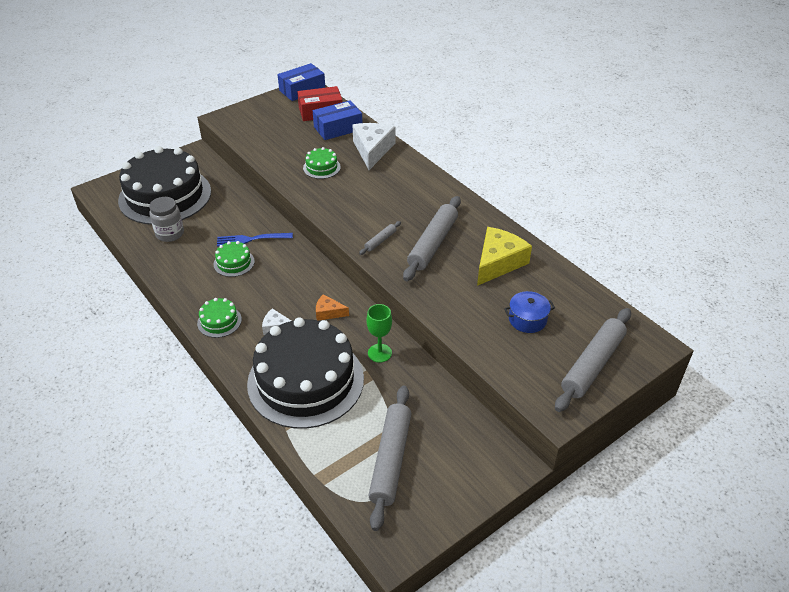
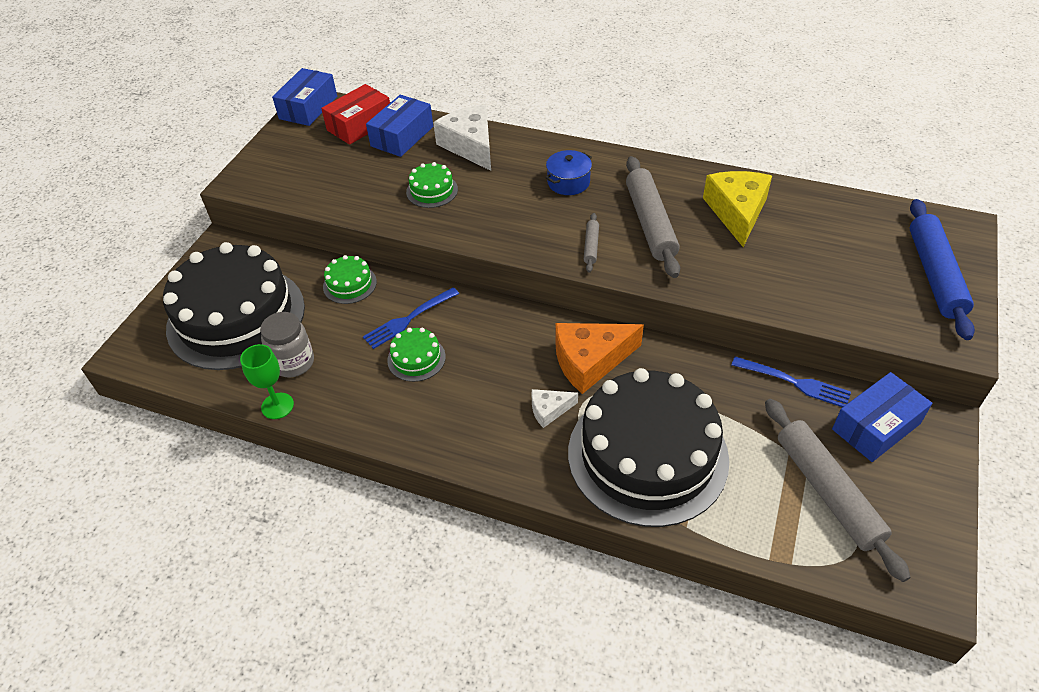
camera: 30 degrees left, 5 degrees up
green cake [197,298,242,338] -> green cake moved to [323,255,377,304]
orange cheese [316,294,349,320] -> orange cheese [555,323,644,394], size x1.96
green goblet [367,304,392,363] -> green goblet moved to [240,344,294,419]
blue pot [504,291,555,333] -> blue pot moved to [546,150,592,195]
grey rolling pin [555,308,631,412] -> blue rolling pin [910,199,975,340]
none -> blue fork [731,357,851,407]
none -> blue box [832,372,932,462]

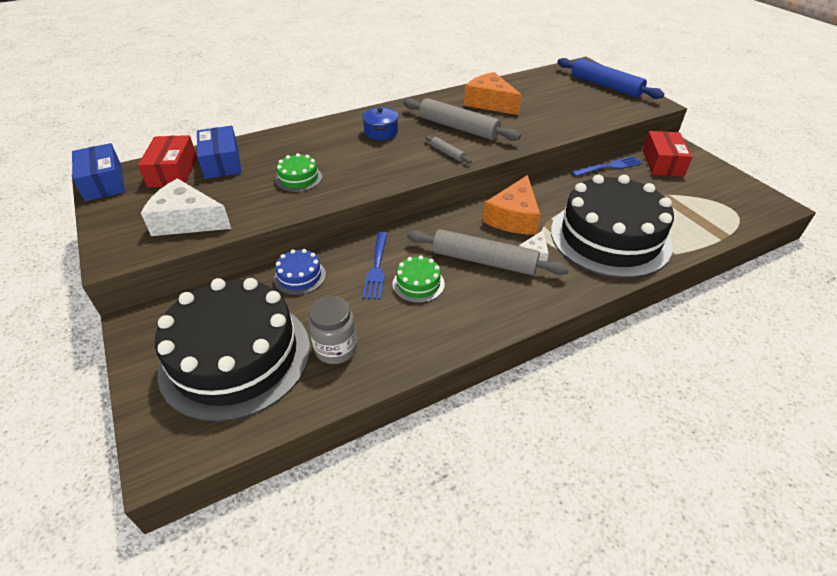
camera: 50 degrees left, 5 degrees down
green goblet [240,344,294,419] -> none
green cake [323,255,377,304] -> blue cake [274,249,326,295]
white cheese [433,105,491,171] -> white cheese moved to [141,179,231,236]
yellow cheese [703,171,772,247] -> orange cheese [464,72,522,115]
grey rolling pin [765,399,911,582] -> grey rolling pin moved to [407,229,569,275]
blue box [832,372,932,462] -> red box [643,131,693,177]

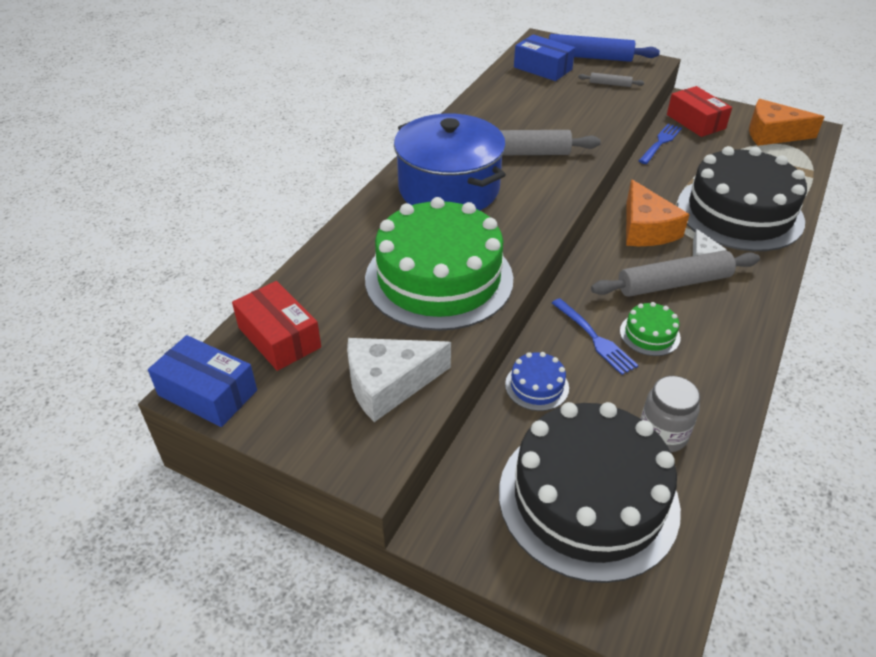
camera: 35 degrees left, 0 degrees up
blue box [197,126,241,179] -> blue box moved to [514,35,575,81]
green cake [275,153,322,192] -> green cake [365,197,513,331], size x2.46
blue pot [362,107,399,140] -> blue pot [394,113,506,210], size x2.35
grey rolling pin [425,135,472,163] -> grey rolling pin moved to [578,73,644,87]
orange cheese [464,72,522,115] -> orange cheese moved to [749,99,824,146]

